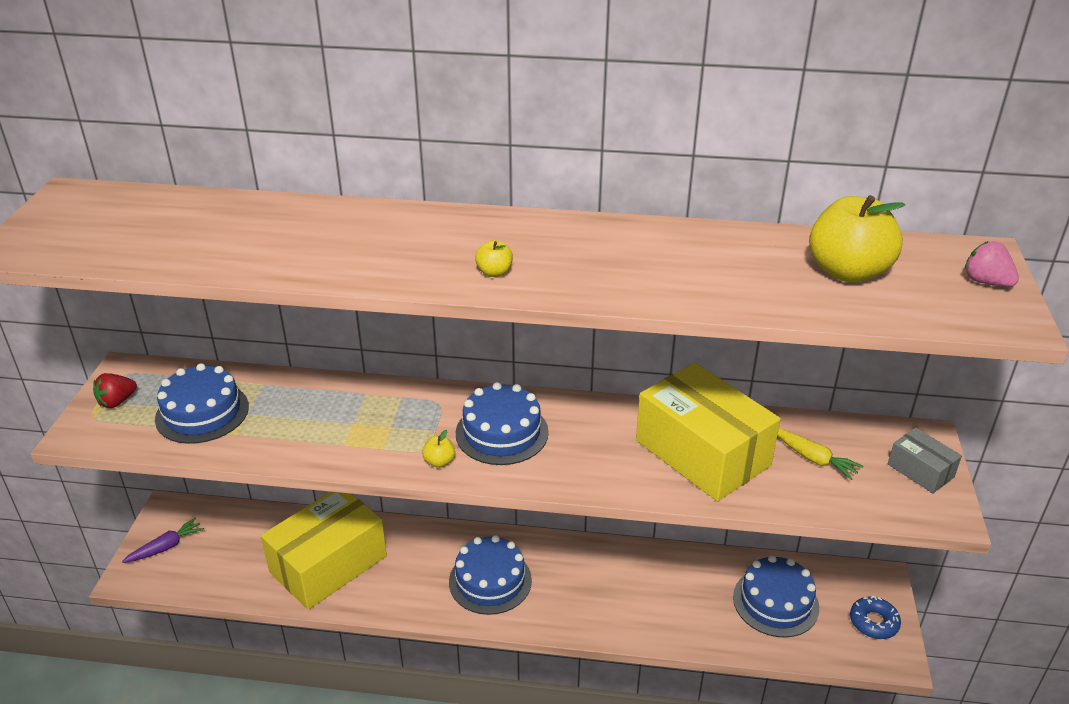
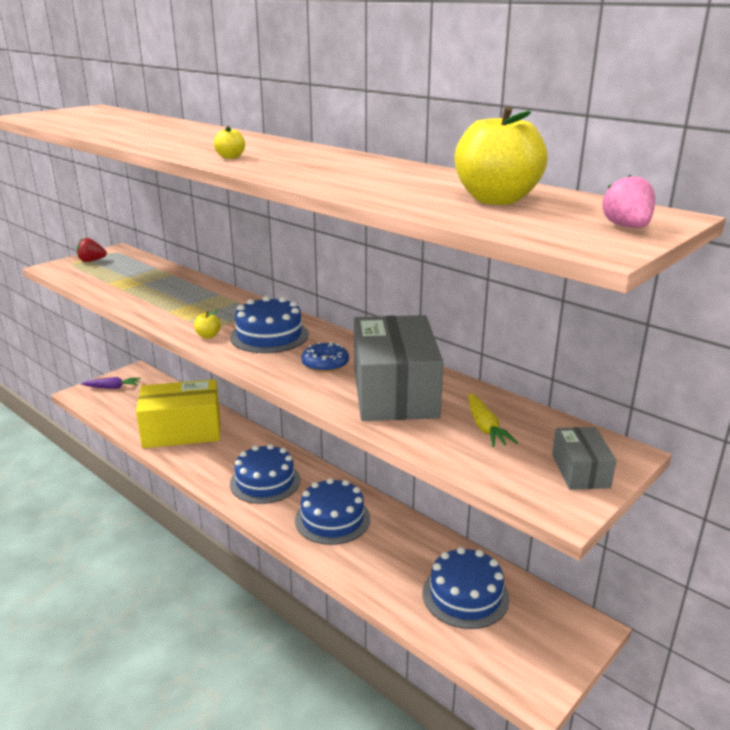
camera: 35 degrees right, 10 degrees down
blue cake [155,363,249,444] -> blue cake moved to [295,478,370,545]
yellow box [636,363,781,502] -> grey box [354,315,444,421]
blue donut [850,596,901,639] -> blue donut moved to [301,342,349,372]

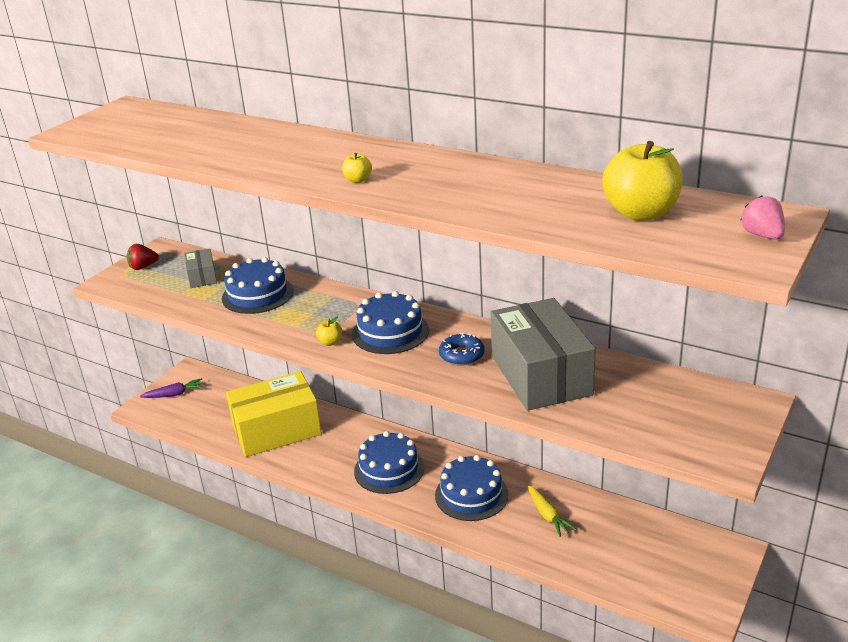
camera: 10 degrees left, 5 degrees up
blue cake [423,547,509,629] -> blue cake moved to [222,257,293,314]
yellow carrot [468,393,518,447] -> yellow carrot moved to [528,486,577,537]
grey box [552,427,616,490] -> grey box moved to [184,248,217,288]

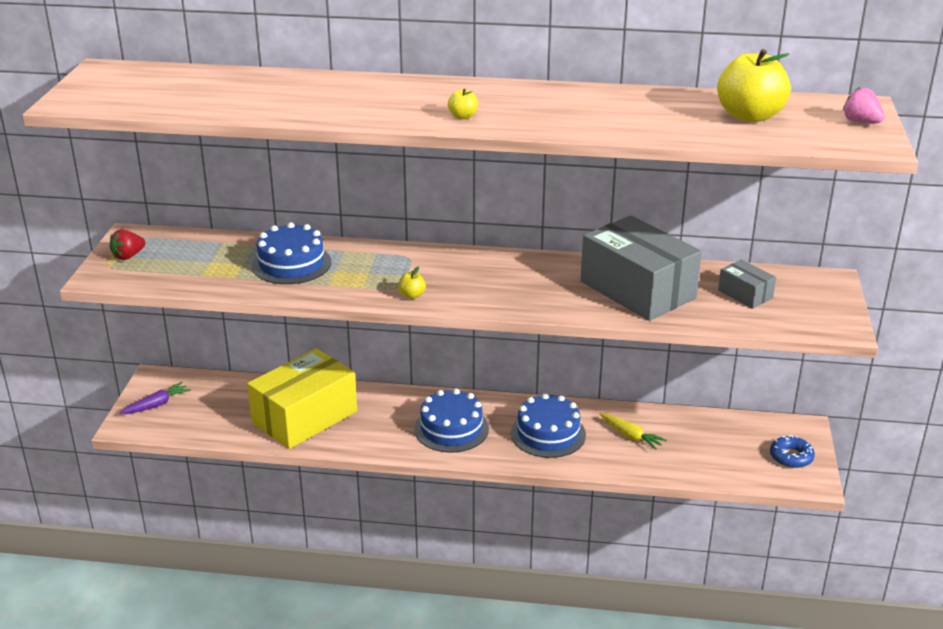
camera: 25 degrees left, 0 degrees up
grey box [184,248,217,288] -> grey box moved to [718,259,776,309]
blue cake [352,291,429,354] -> none
blue donut [439,333,485,366] -> blue donut moved to [770,435,815,468]

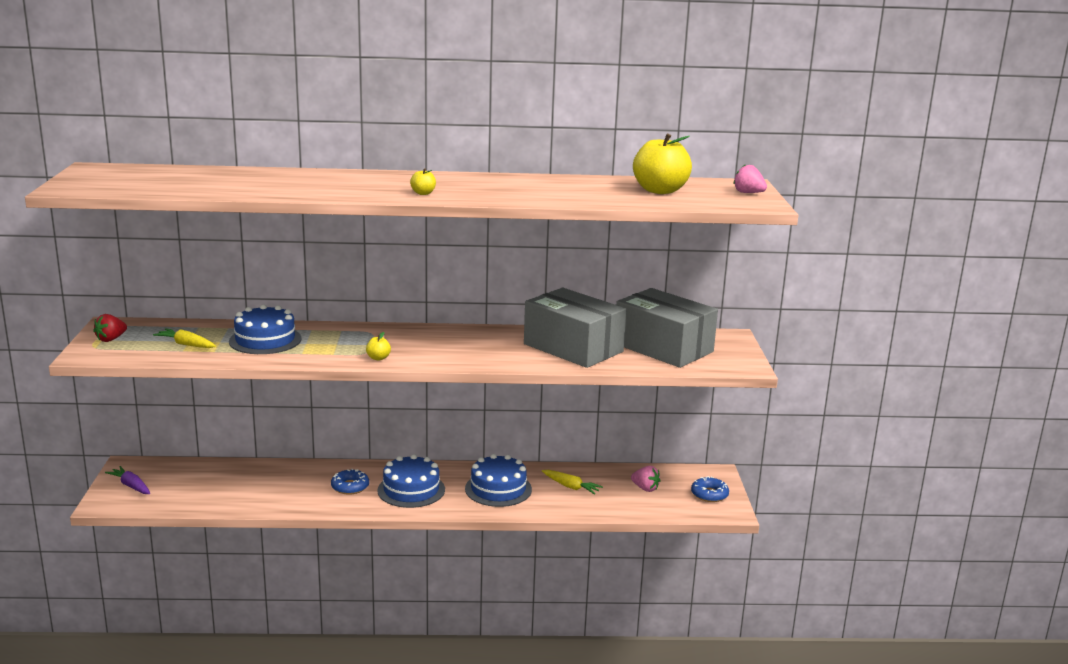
camera: 10 degrees left, 10 degrees down
purple carrot [119,382,191,414] -> purple carrot turned 90 degrees counterclockwise [105,466,150,494]
yellow box [247,348,357,449] -> none
grey box [718,259,776,309] -> grey box [616,288,718,368], size x2.16
none -> yellow carrot [153,329,216,348]
none -> blue donut [331,469,369,495]
none -> pink strawberry [631,466,661,492]

